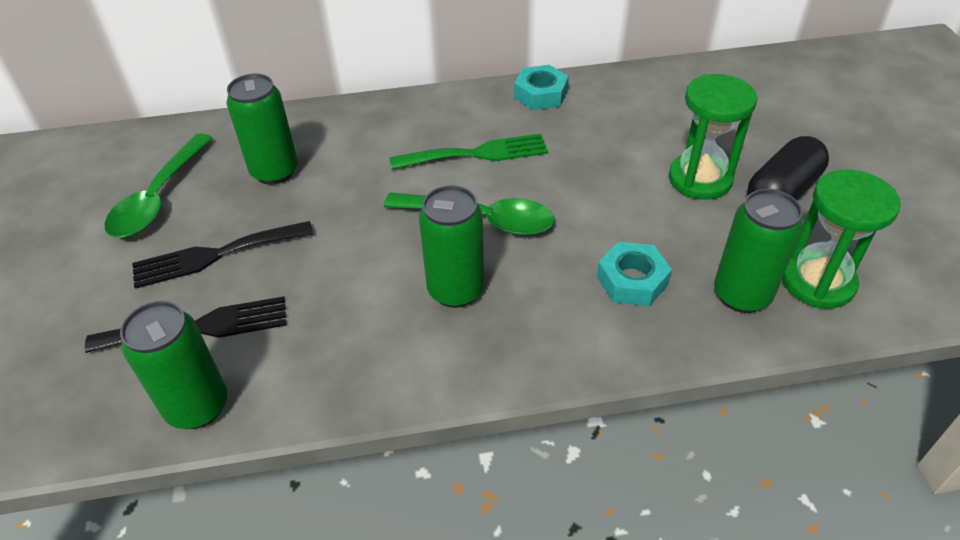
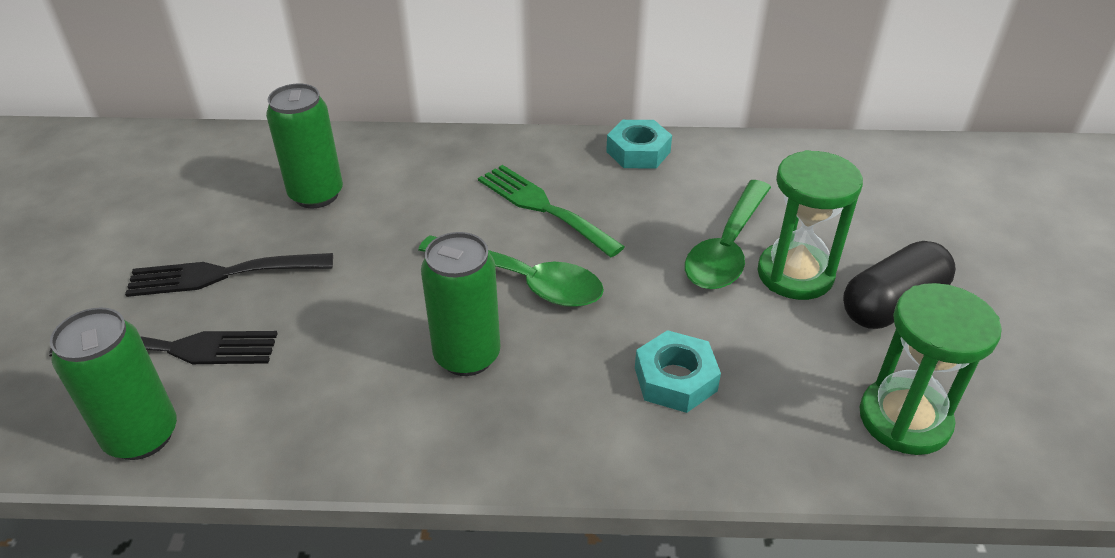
camera: 10 degrees right, 5 degrees down
green spoon [104,133,213,237] -> green spoon moved to [685,180,771,289]
green fork [389,134,548,170] -> green fork turned 135 degrees counterclockwise [478,165,625,257]
green can [714,189,803,313] -> none

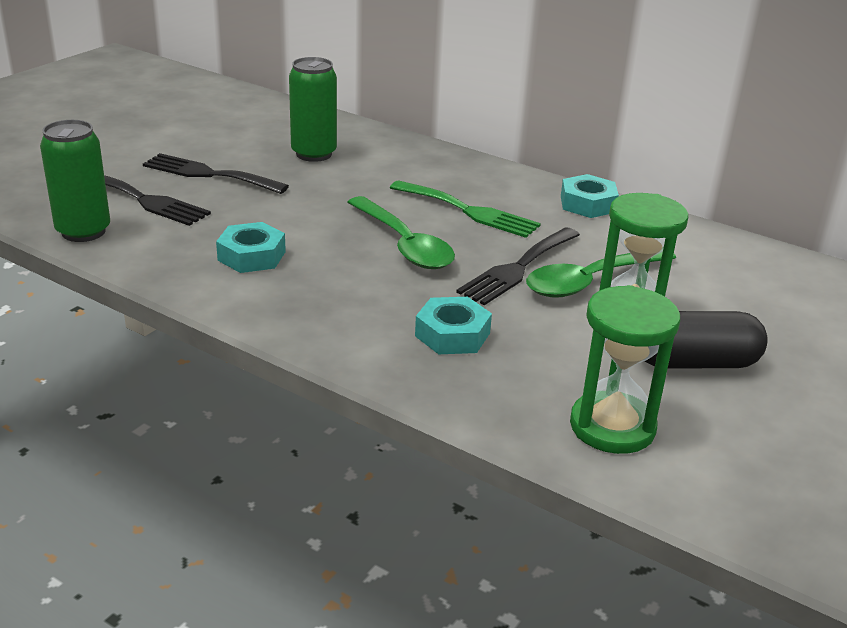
camera: 30 degrees right, 10 degrees down
green can [421,232,500,376] -> none
green fork [478,165,625,257] -> green fork turned 135 degrees clockwise [390,180,541,238]
none -> turquoise nut [216,222,286,273]
none -> black fork [456,227,580,305]

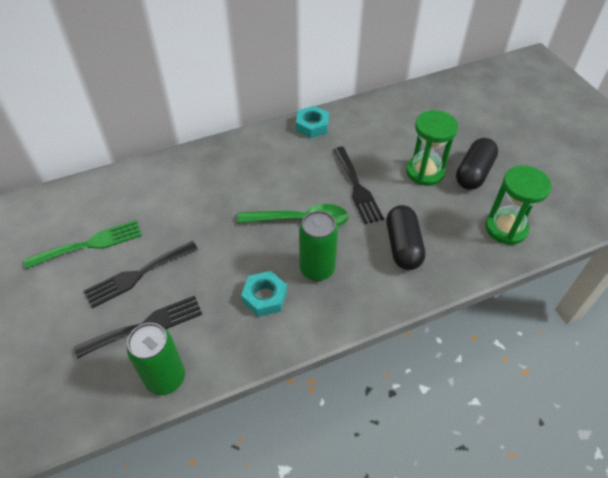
camera: 55 degrees left, 20 degrees up
green can [289,57,337,162] -> green can moved to [299,211,338,281]
green fork [390,180,541,238] -> green fork moved to [24,220,142,269]
turquoise nut [415,297,492,354] -> black capsule [386,205,425,270]
green spoon [526,252,676,298] -> none

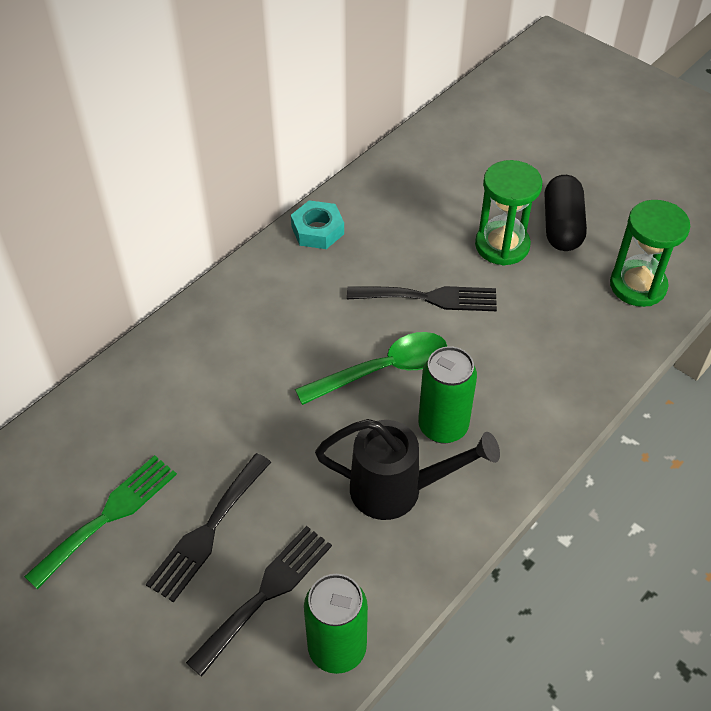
camera: 25 degrees left, 0 degrees up
turquoise nut [241,271,287,317] -> black watering can [315,419,500,520]
black fork [333,147,384,224] -> black fork turned 45 degrees counterclockwise [347,286,497,311]
black capsule [386,205,425,270] -> none

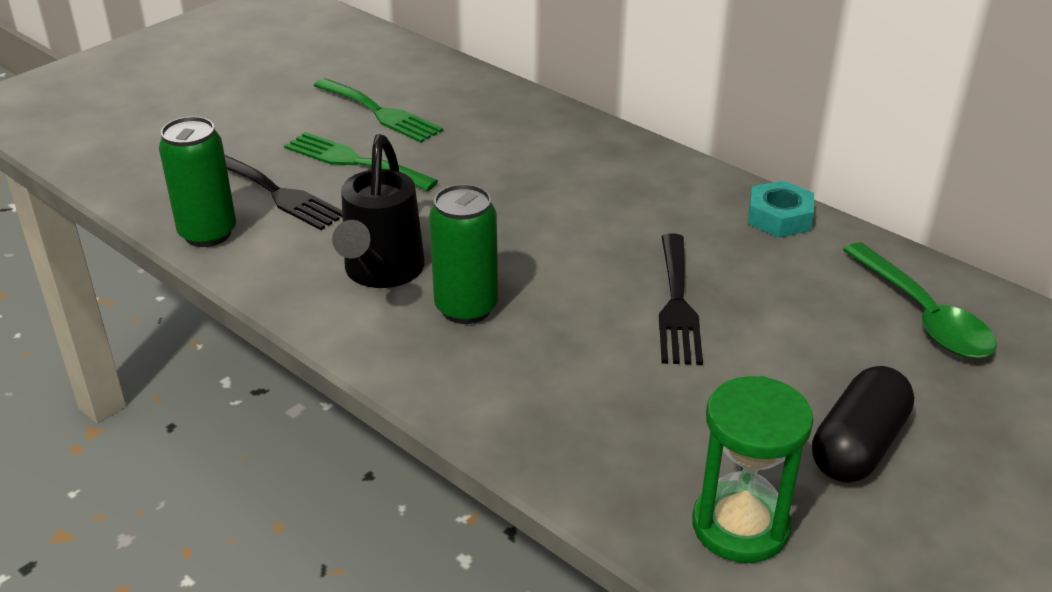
camera: 90 degrees right, 15 degrees down
black fork [146,453,271,602] -> green fork [284,132,438,191]
green spoon [295,332,447,405] -> green spoon moved to [843,242,997,358]
green hourglass [475,160,543,266] -> none
black capsule [545,175,587,251] -> black capsule turned 60 degrees counterclockwise [812,366,914,483]

